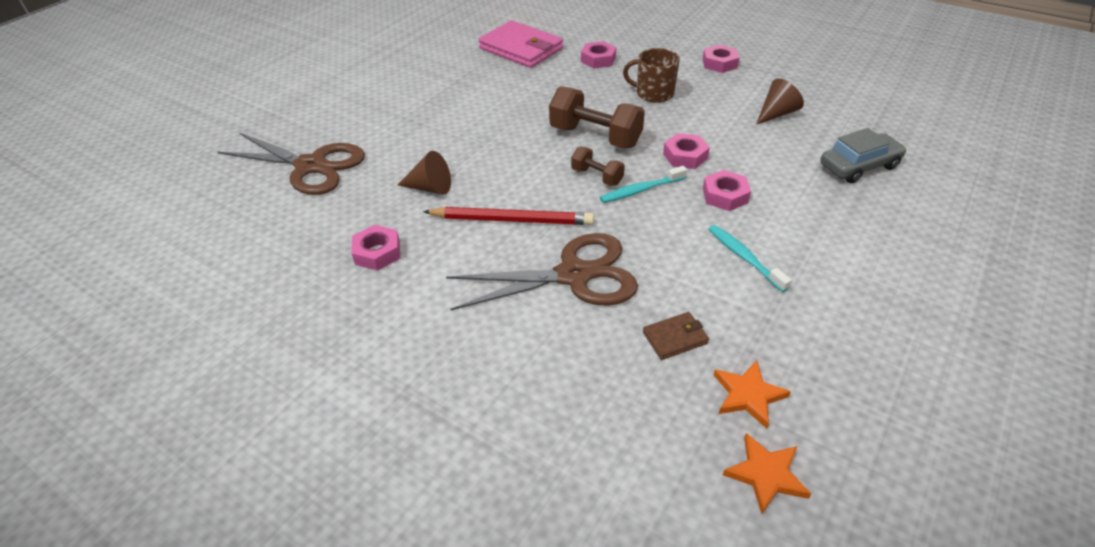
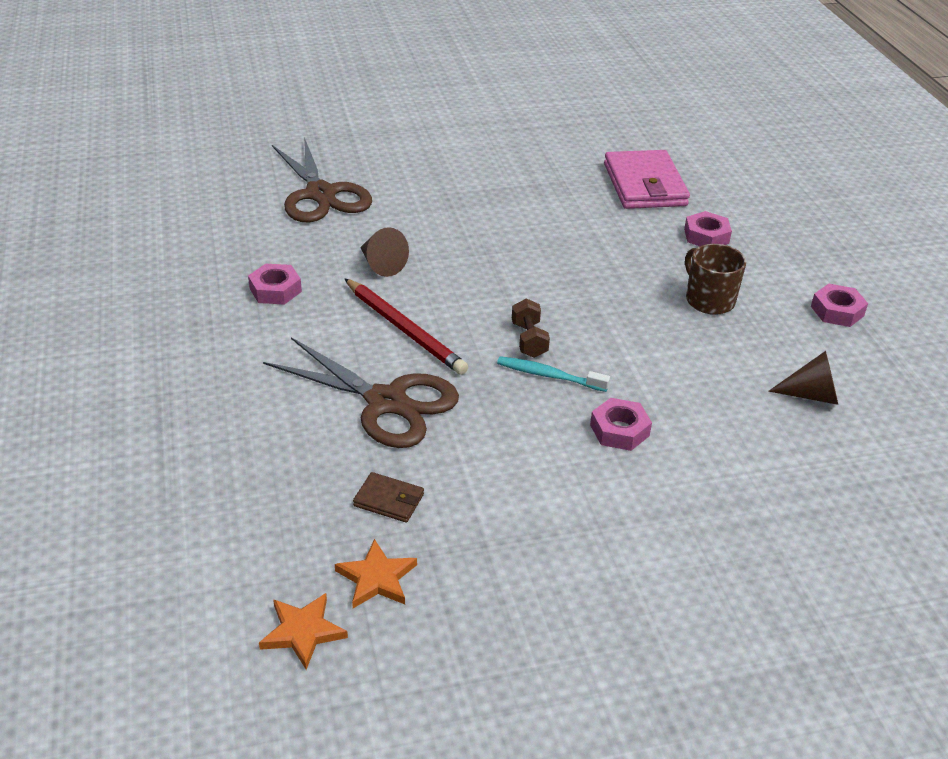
camera: 40 degrees right, 5 degrees down
brown dumbbell [549,86,645,148] -> none
pink nut [663,133,710,169] -> none
turquoise toothbrush [708,225,792,292] -> none
grey car [821,128,906,183] -> none

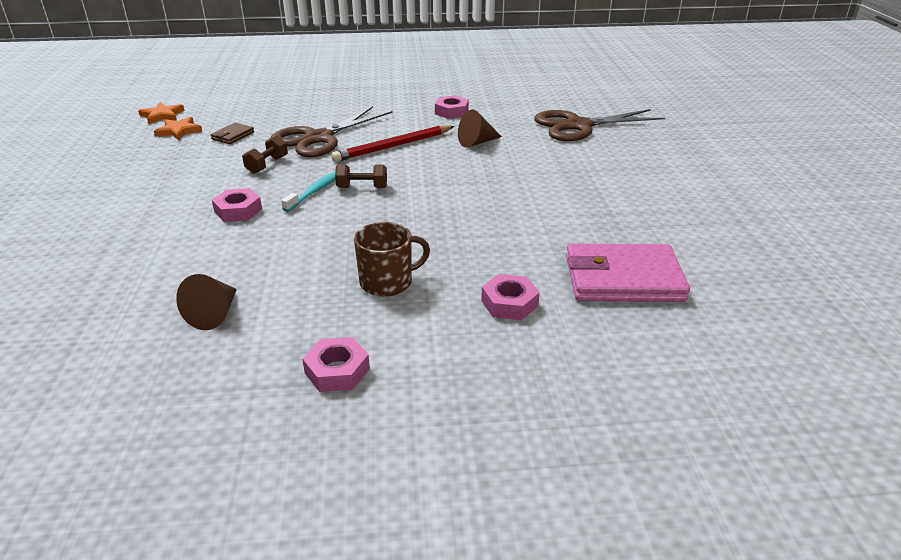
camera: 100 degrees right, 5 degrees down
none -> brown dumbbell [242,135,288,174]

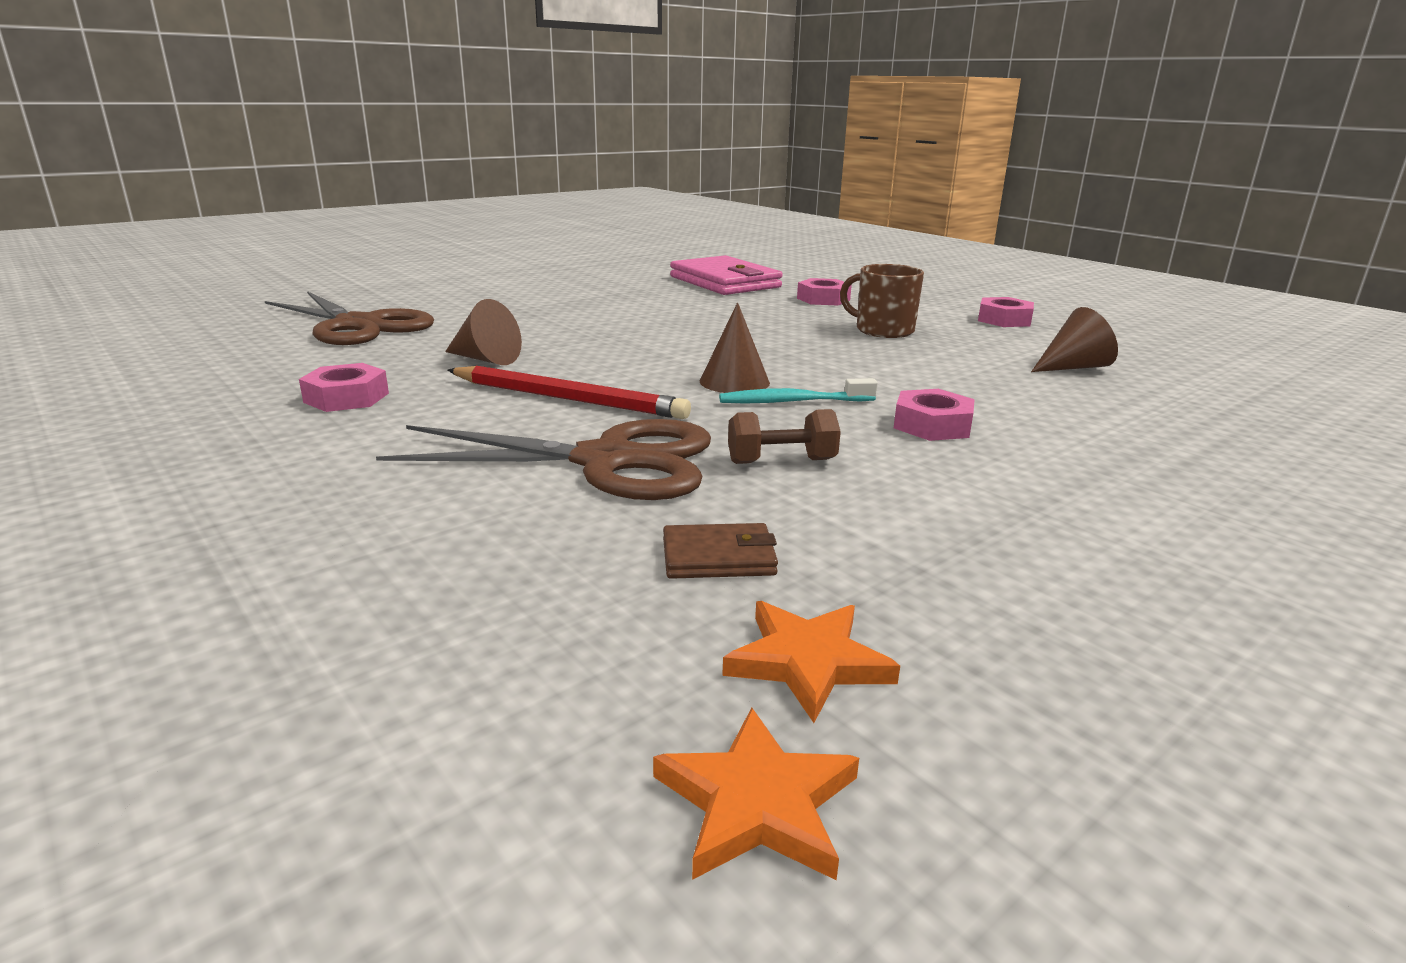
camera: 125 degrees left, 10 degrees down
brown dumbbell [335,164,387,188] -> brown cone [700,302,770,393]

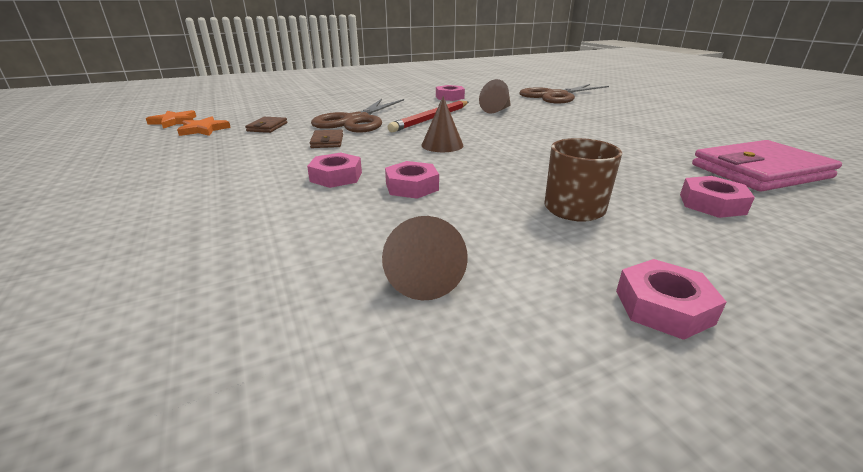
camera: 105 degrees right, 5 degrees up
turquoise toothbrush [719,378,878,404] -> none
brown dumbbell [728,409,841,464] -> brown wallet [310,130,343,148]
none -> pink nut [385,161,439,199]

